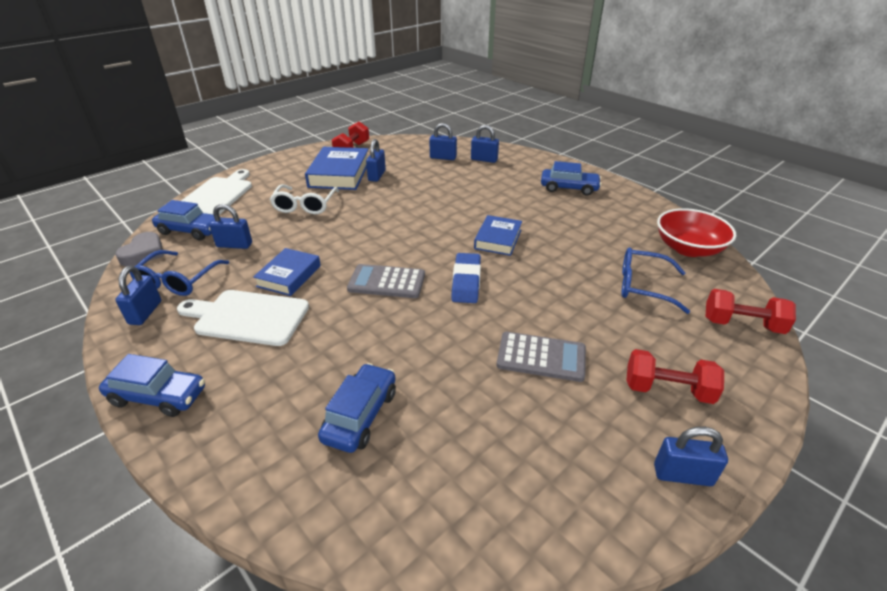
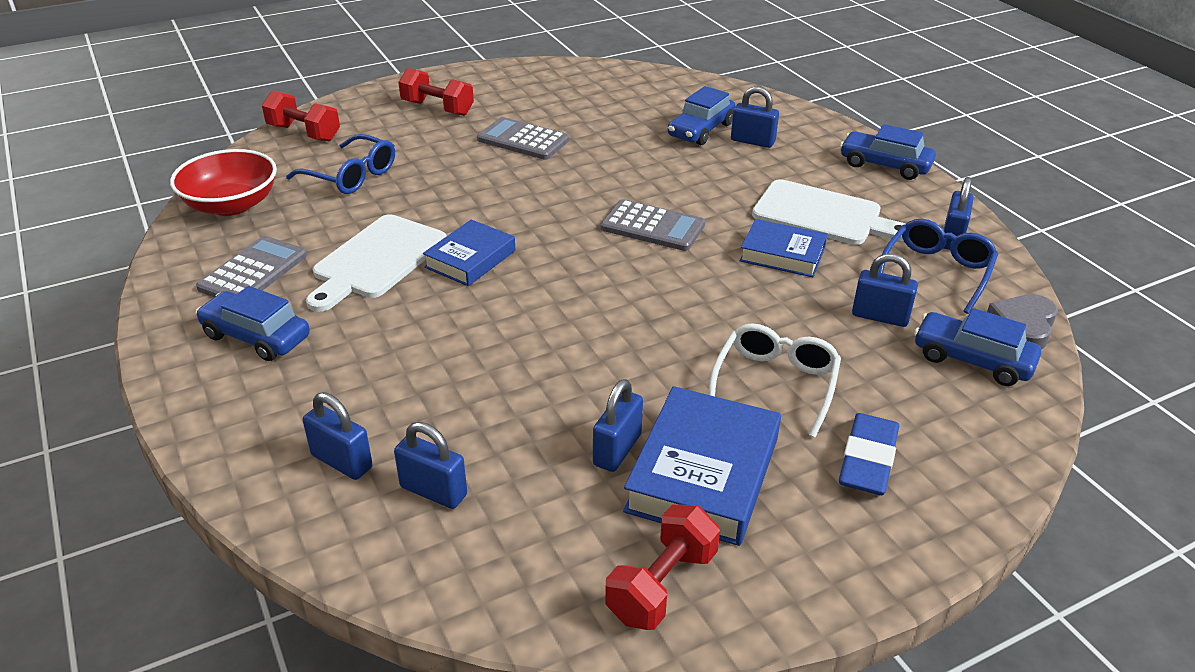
camera: 165 degrees left, 0 degrees up
white cutting board [181,169,252,215] -> white cutting board moved to [306,214,446,312]
blue book [253,248,321,296] -> blue book turned 75 degrees clockwise [739,219,827,277]
blue eraser [451,253,481,303] -> blue eraser moved to [839,413,899,495]
blue padlock [654,427,728,486] -> blue padlock moved to [731,86,779,148]
none -> grey calculator [196,236,307,297]

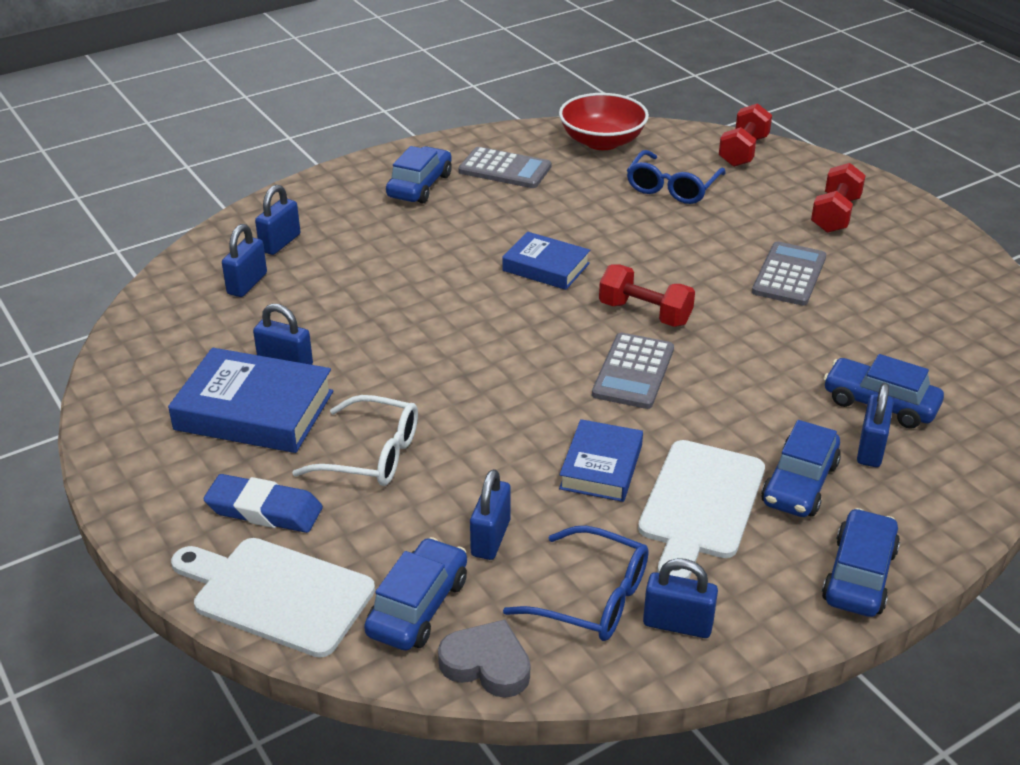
camera: 85 degrees right, 0 degrees up
white cutting board [306,214,446,312] -> white cutting board moved to [171,538,375,658]
red dumbbell [605,504,720,630] -> red dumbbell moved to [599,264,695,327]
none -> blue car [761,420,841,517]

